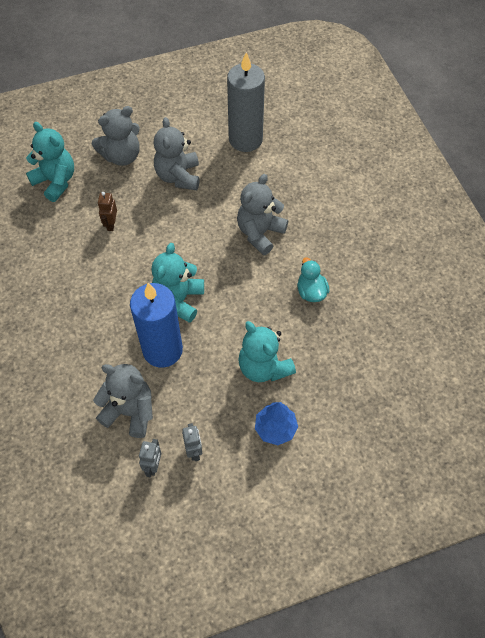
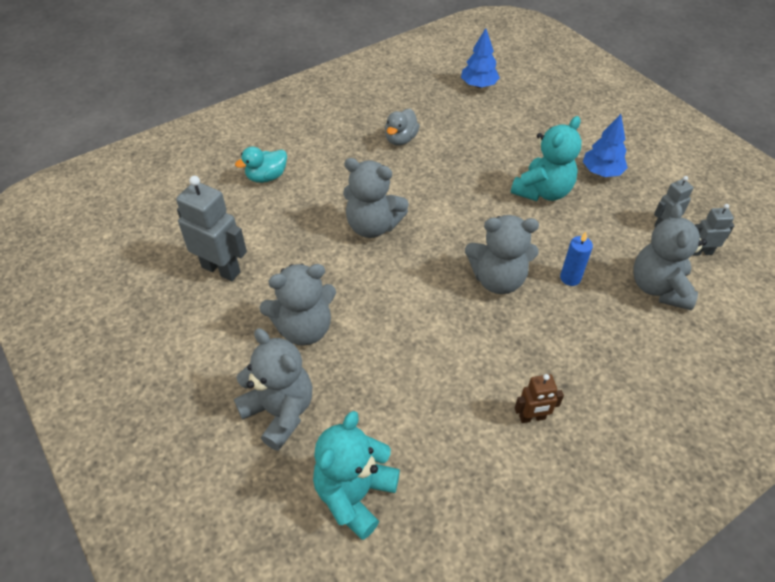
camera: 105 degrees left, 10 degrees down
brown robot [98,192,117,231] -> brown robot moved to [515,374,564,423]
blue candle [130,283,183,368] -> blue candle [560,232,593,286], size x0.43
turquoise teddy bear [151,243,204,323] -> grey teddy bear [465,215,539,294]
grey candle [227,52,265,152] -> grey robot [176,176,247,281]
turquoise duck [297,257,330,302] -> turquoise duck moved to [235,146,287,183]
none -> grey duck [385,109,420,146]
none -> blue tree [461,28,500,88]

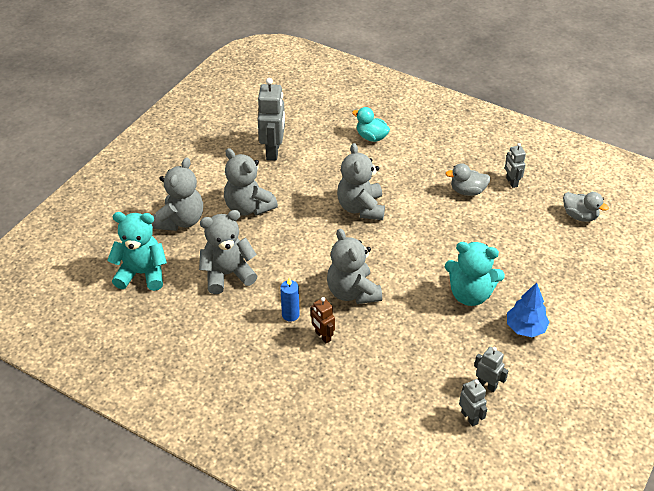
camera: 65 degrees right, 5 degrees down
blue tree [461,28,500,88] -> grey duck [563,192,609,222]
brown robot [515,374,564,423] -> brown robot moved to [311,297,335,344]
blue candle [560,232,593,286] -> blue candle moved to [280,277,300,322]
grey teddy bear [633,204,707,311] -> grey teddy bear moved to [199,210,257,294]
none -> grey robot [505,143,526,188]

